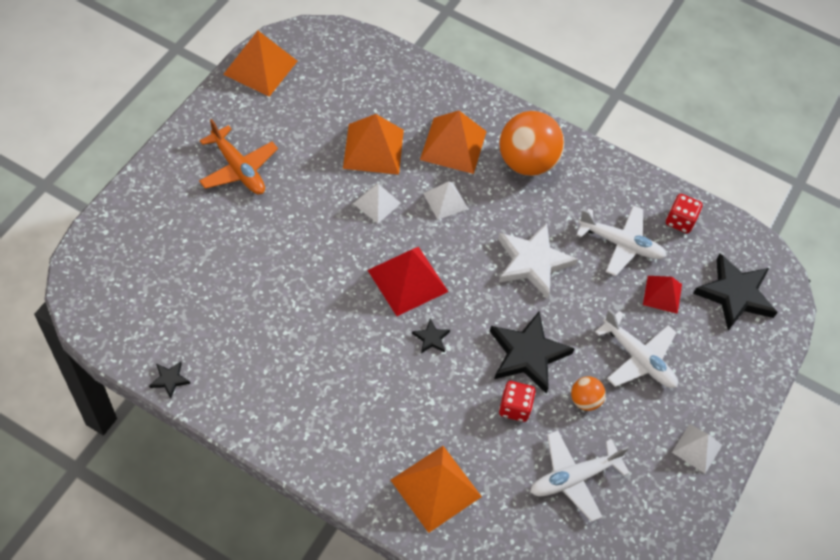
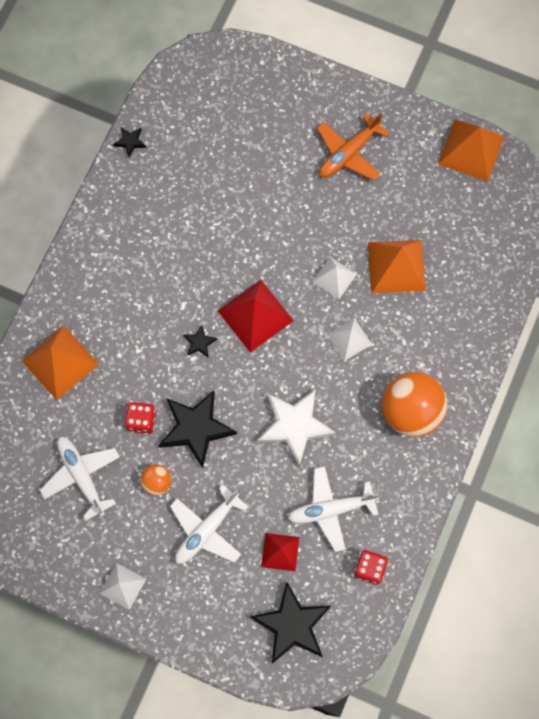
camera: 90 degrees right, 15 degrees up
orange pyramid [420,111,487,174] -> none
white plane [576,205,667,276] -> white plane turned 60 degrees clockwise [288,466,379,552]

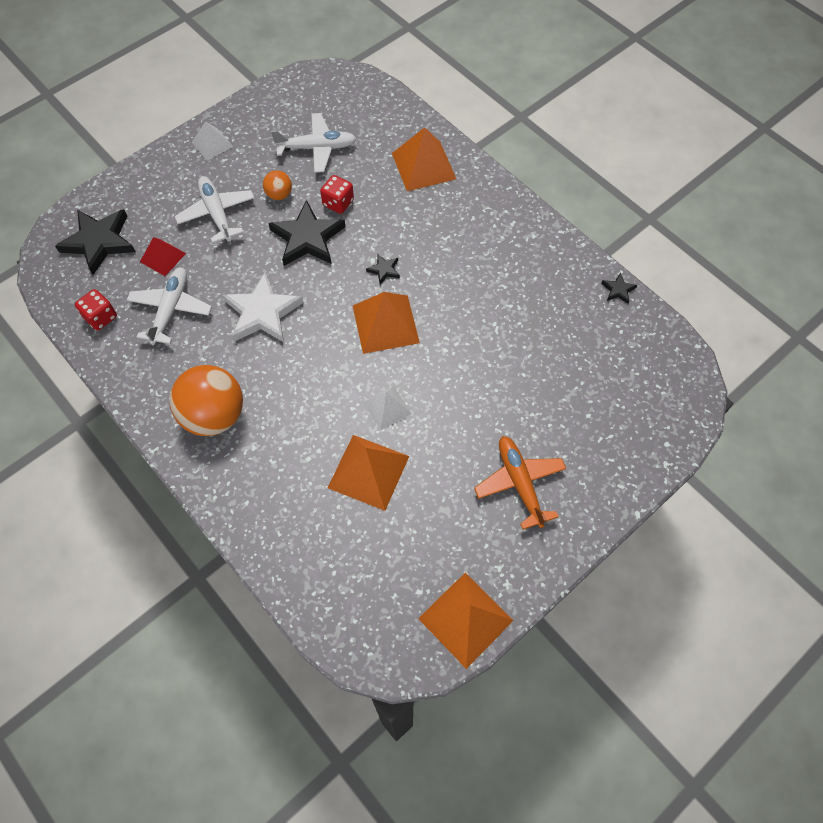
camera: 115 degrees right, 10 degrees down
red pyramid [218,280,294,352] -> orange pyramid [353,292,420,354]
white pyramid [327,318,372,361] -> none

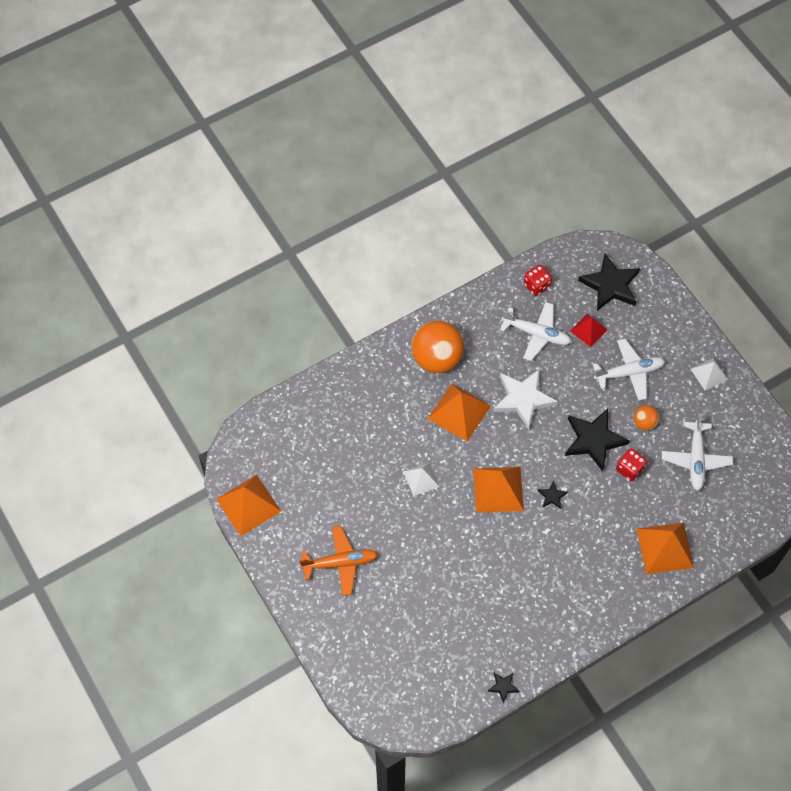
camera: 100 degrees right, 0 degrees up
orange pyramid [328,435,409,511] -> orange pyramid moved to [428,384,491,441]

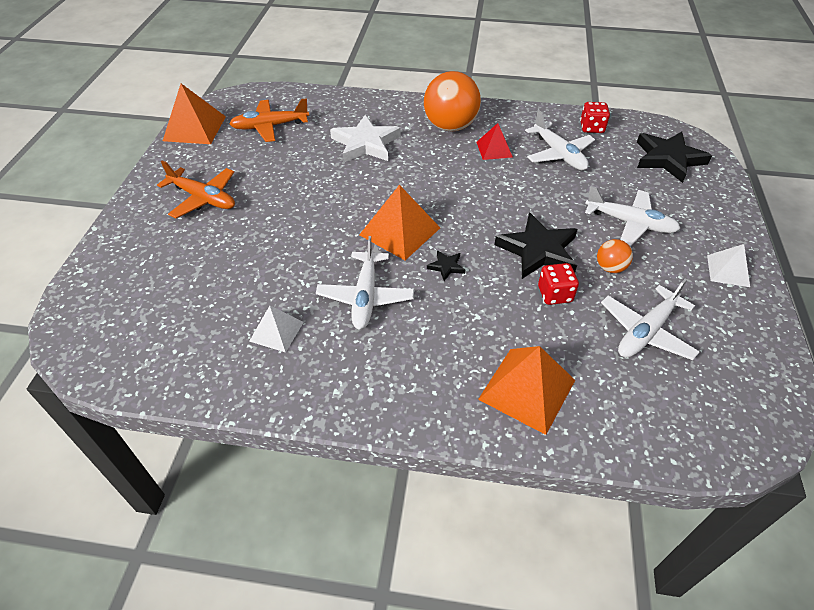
camera: 40 degrees right, 15 degrees down
white pyramid [403,462,440,496] -> white pyramid moved to [249,306,304,353]
orange pyramid [428,384,491,441] -> none
black star [488,673,519,703] -> none
white star [493,369,558,430] -> white star moved to [330,115,400,163]
red pyramid [570,314,608,347] -> red pyramid moved to [477,123,513,160]
none -> orange plane [229,98,309,142]
none -> white plane [316,236,414,330]

